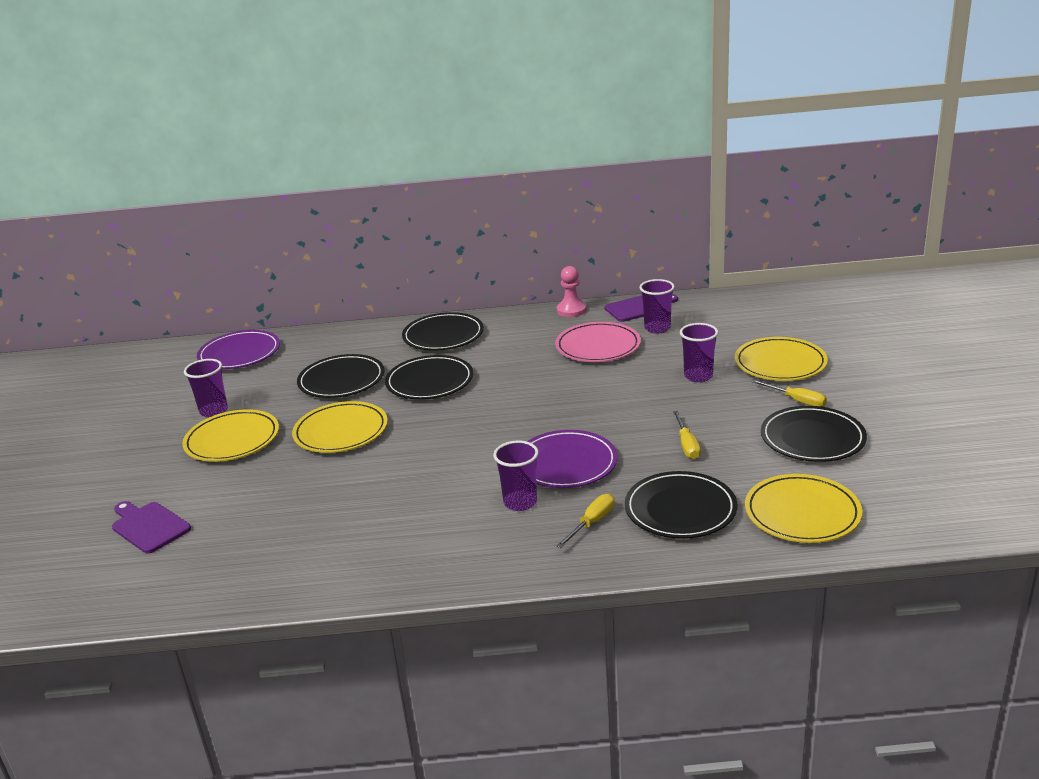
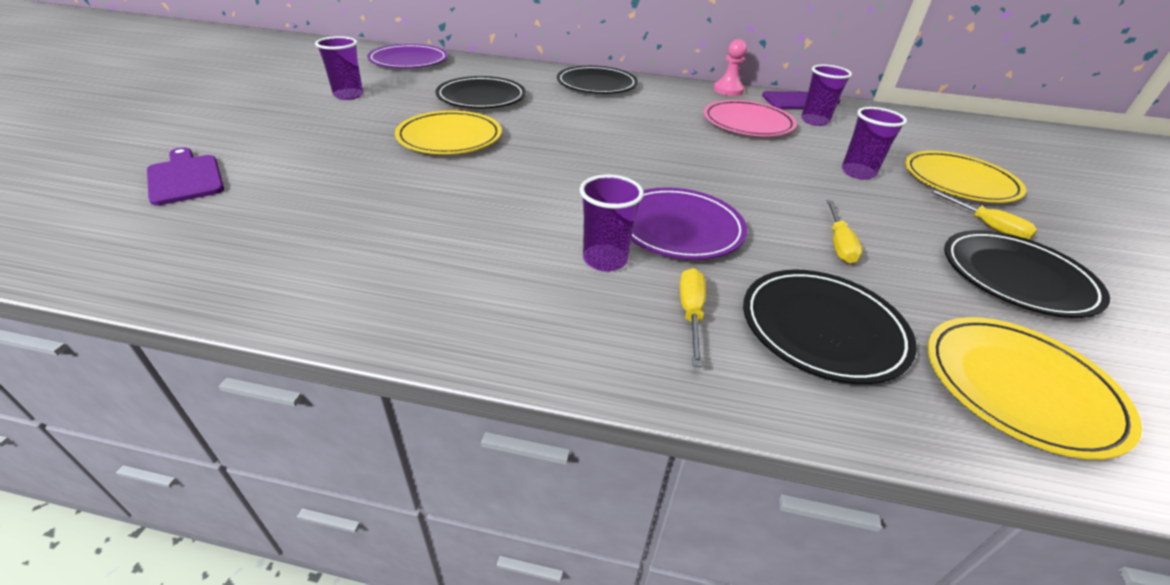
camera: 10 degrees right, 10 degrees up
yellow plate [182,409,279,462] -> none
black plate [385,355,473,400] -> none
yellow screwdriver [556,494,615,548] -> yellow screwdriver turned 45 degrees counterclockwise [680,268,706,367]

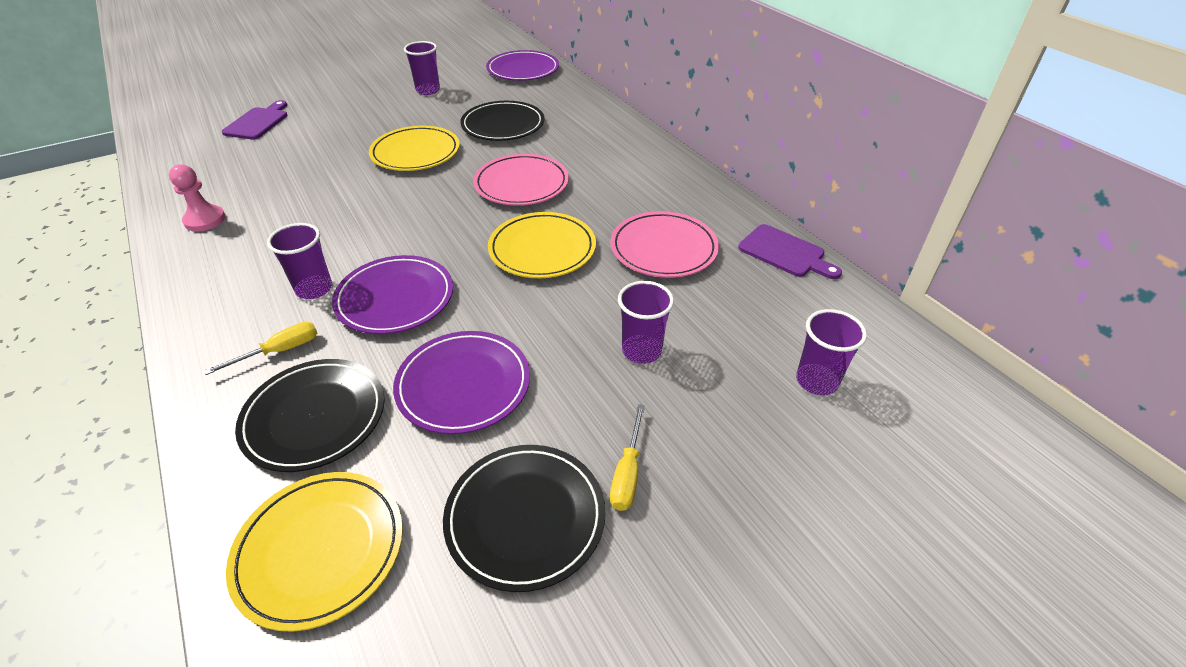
camera: 50 degrees right, 5 degrees up
black plate [557,66,638,94] -> none
pink pawn [713,39,747,96] -> pink pawn moved to [169,164,226,231]
purple cup [801,64,852,126] -> purple cup moved to [796,309,867,395]
yellow screwdriver [826,200,863,263] -> purple plate [393,331,530,434]
yellow plate [905,151,1026,203] -> yellow plate moved to [488,212,596,278]
none -> pink plate [473,154,569,206]

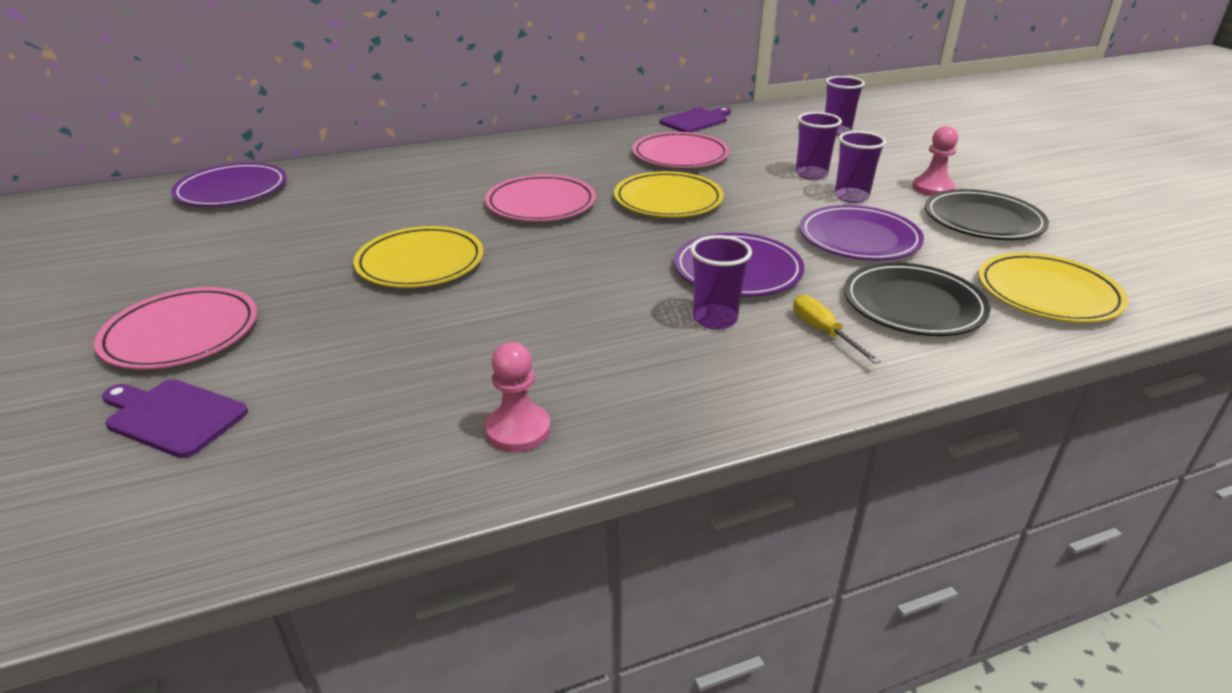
camera: 80 degrees left, 10 degrees down
purple cup [404,41,440,95] -> purple cup moved to [835,131,886,203]
black plate [460,101,545,141] -> none
yellow screwdriver [610,404,645,511] -> pink pawn [912,126,958,196]
none -> pink plate [94,287,257,369]

